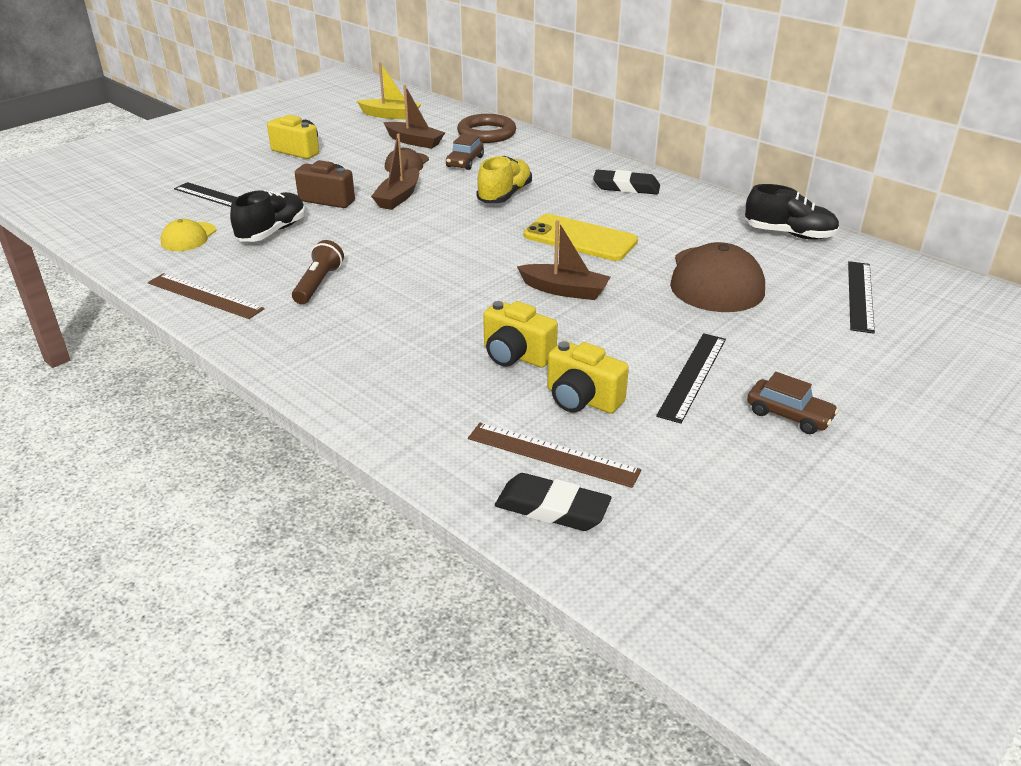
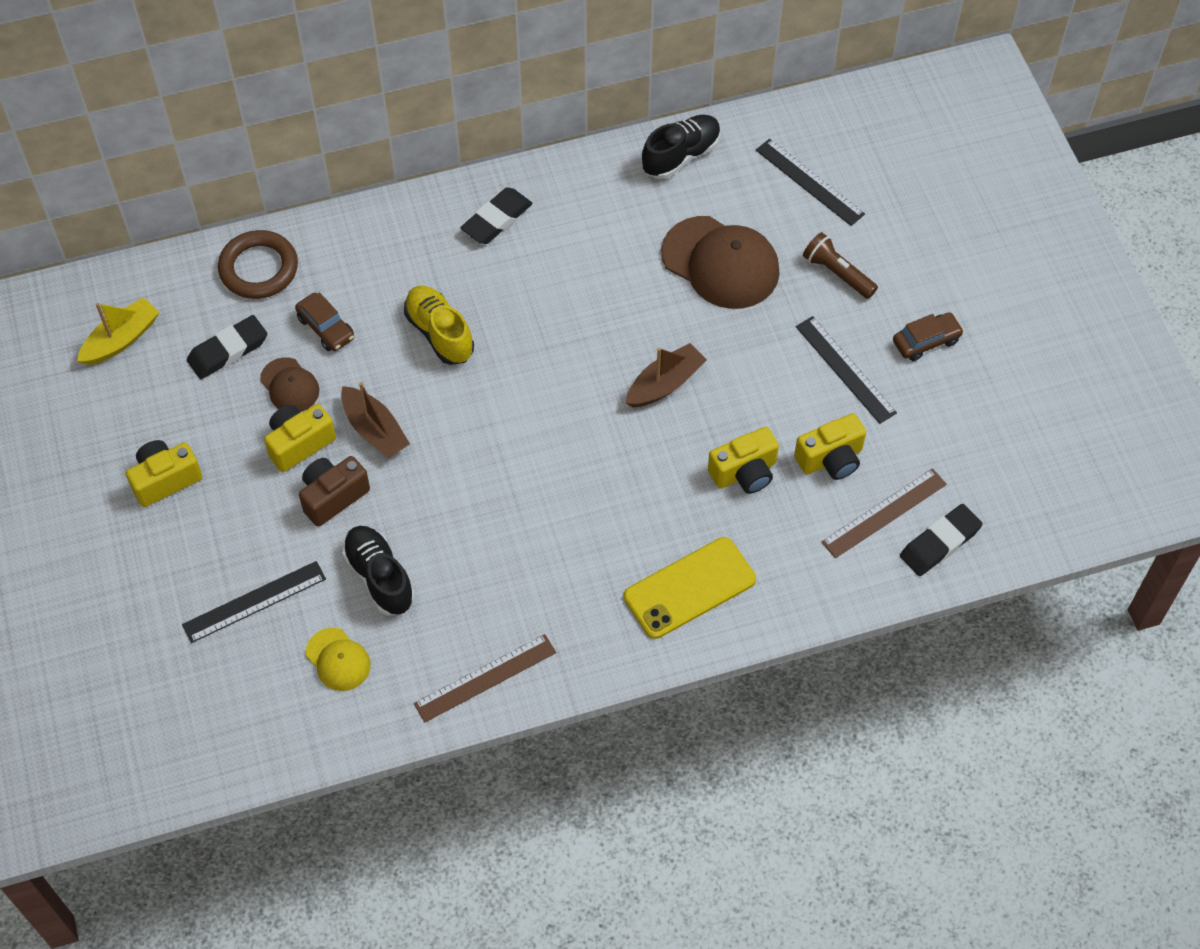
camera: 60 degrees left, 25 degrees up
brown flashlight [292,240,344,304] -> brown flashlight moved to [803,232,878,299]
brown boat [383,85,445,149] -> black eraser [187,315,267,379]
yellow phone [524,214,638,261] -> yellow phone moved to [624,537,756,639]
none -> yellow camera [264,404,336,472]

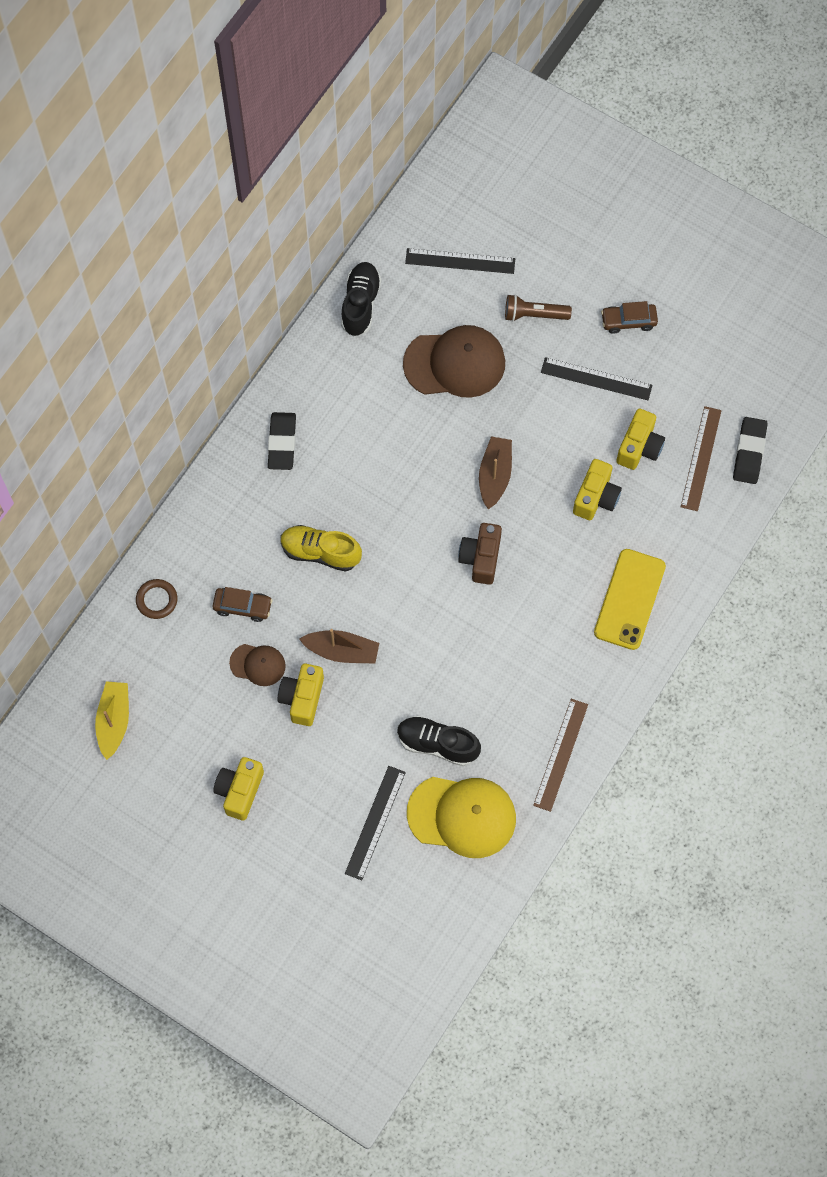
camera: 40 degrees left, 10 degrees up
black eraser [187,315,267,379] -> none
brown ring [218,230,298,299] -> brown ring [136,579,178,619], size x0.61
brown camera [299,456,370,527] -> brown camera moved to [458,523,502,585]
yellow cap [306,628,371,691] -> yellow cap [407,777,516,858], size x1.90
brown car [893,312,964,361] -> brown car turned 120 degrees counterclockwise [601,301,658,334]

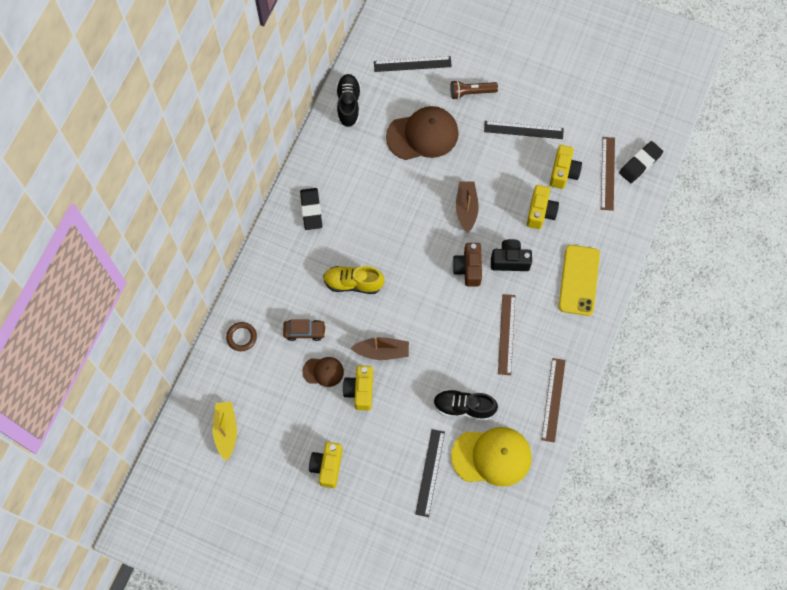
camera: 10 degrees left, 0 degrees up
brown car [601,301,658,334] -> none
black eraser [733,417,767,484] -> black eraser turned 45 degrees clockwise [619,141,663,183]
none -> black camera [491,239,532,271]
none -> brown ruler [498,294,515,375]

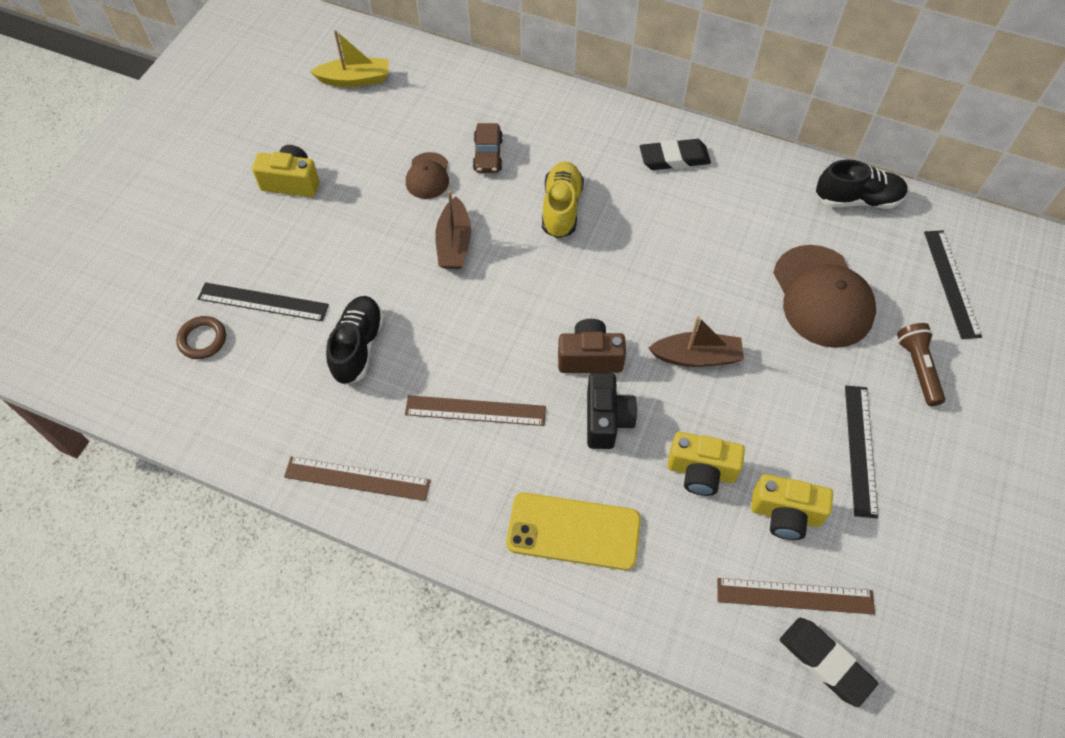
camera: 90 degrees right, 10 degrees down
brown ring [226,322,257,351] -> brown ring moved to [176,316,226,359]
yellow camera [343,365,373,410] -> none
yellow cap [451,427,532,487] -> none

